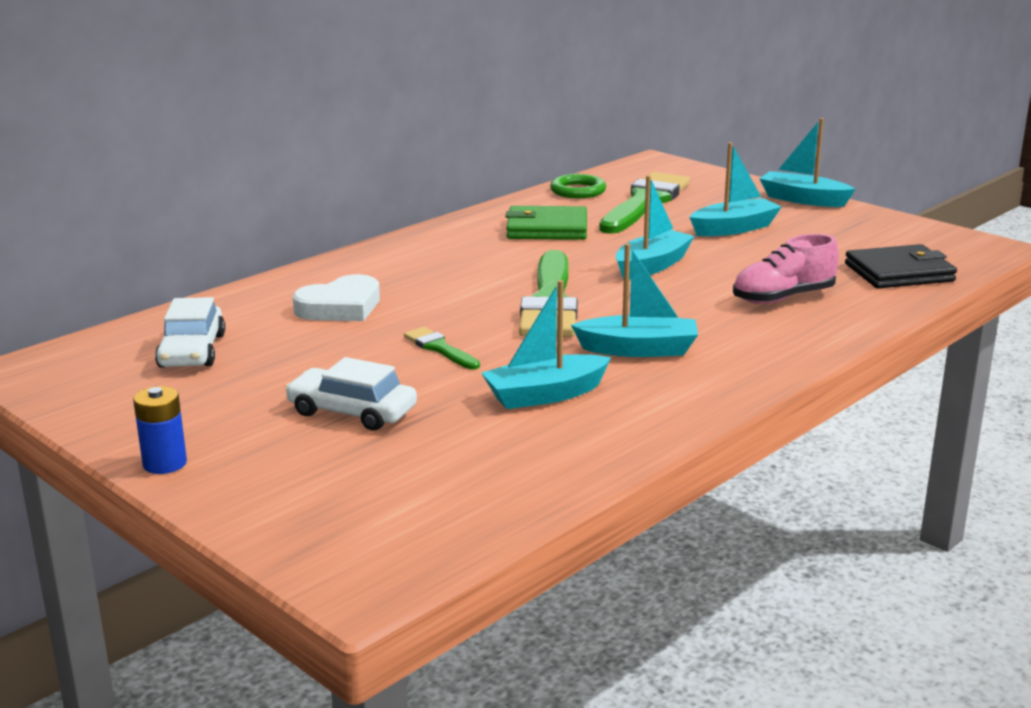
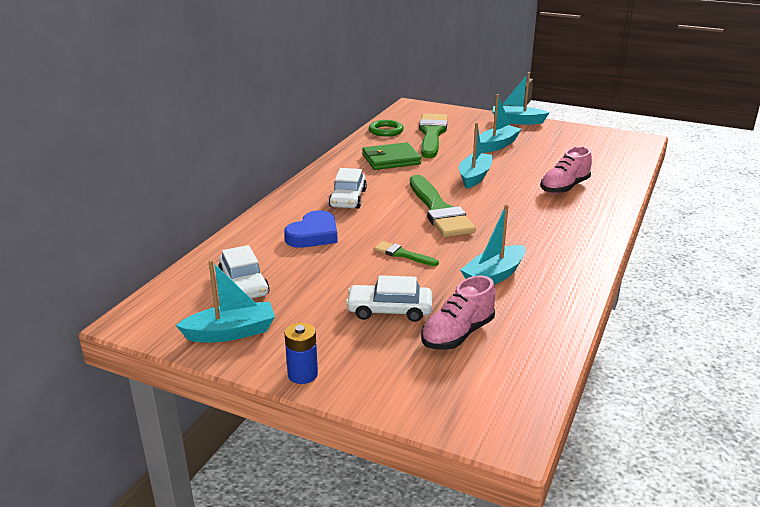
camera: 20 degrees left, 5 degrees up
white heart [293,274,380,321] -> blue heart [284,210,338,248]
turquoise boat [571,243,698,357] -> turquoise boat moved to [176,260,275,342]
black wallet [845,244,957,288] -> none
none -> white car [329,168,367,209]
none -> pink shoe [421,275,496,350]

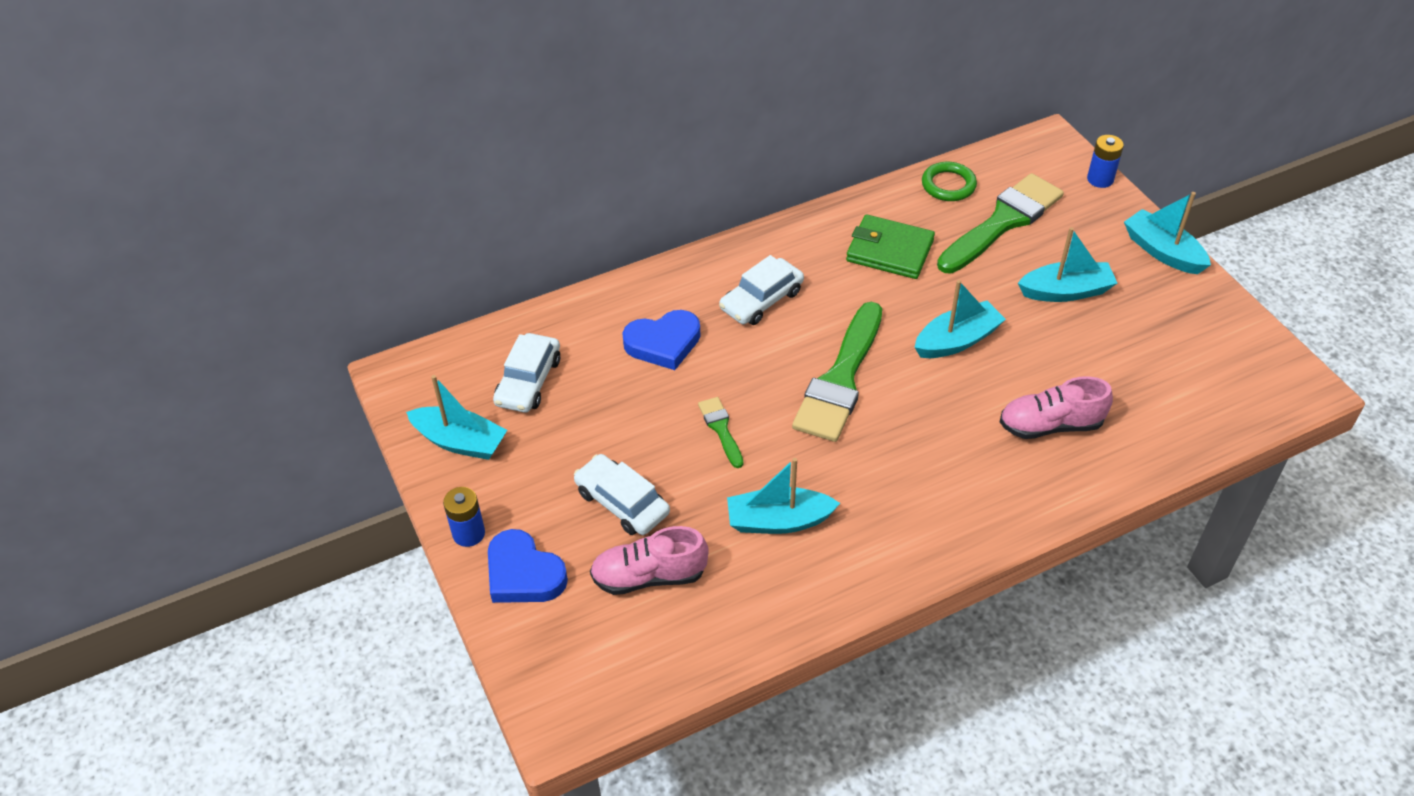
camera: 40 degrees right, 20 degrees up
none -> blue heart [488,529,568,603]
none -> blue battery [1087,135,1124,188]

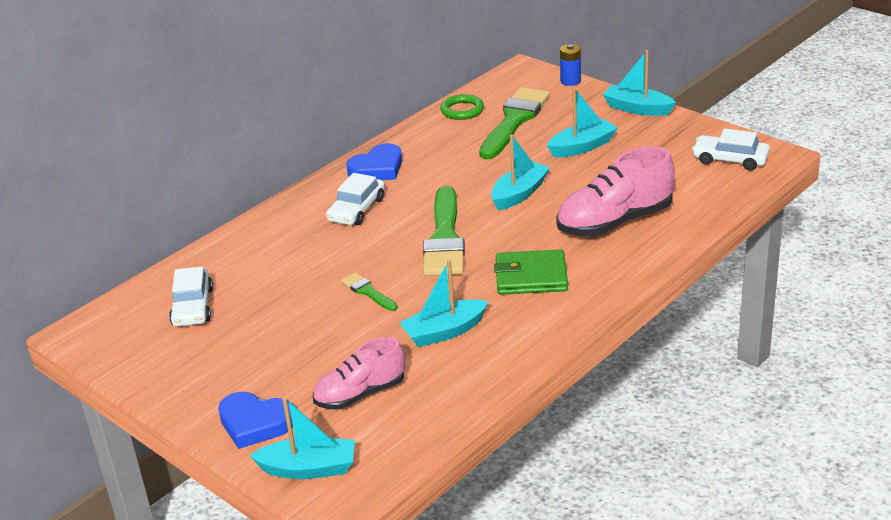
camera: 20 degrees left, 15 degrees down
turquoise boat [406,375,507,460] -> turquoise boat moved to [250,397,355,479]
blue battery [443,487,485,547] -> none
white car [574,454,670,535] -> white car moved to [692,129,770,170]
blue heart [622,310,700,370] -> blue heart moved to [346,143,402,180]
green wallet [846,214,935,279] -> green wallet moved to [494,249,568,295]
pink shoe [1000,376,1113,439] -> pink shoe [556,146,675,236], size x1.53

